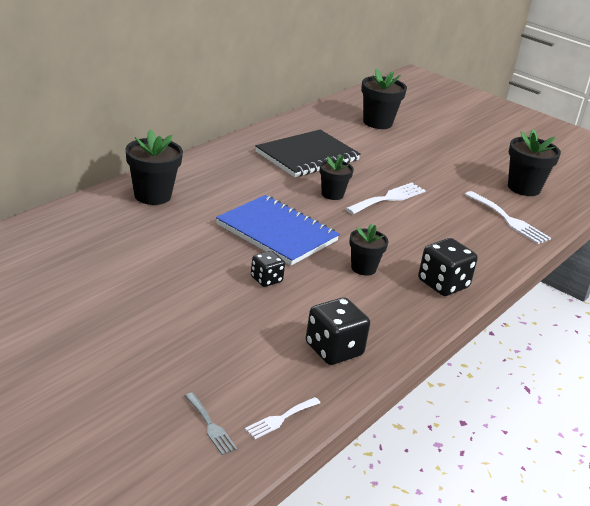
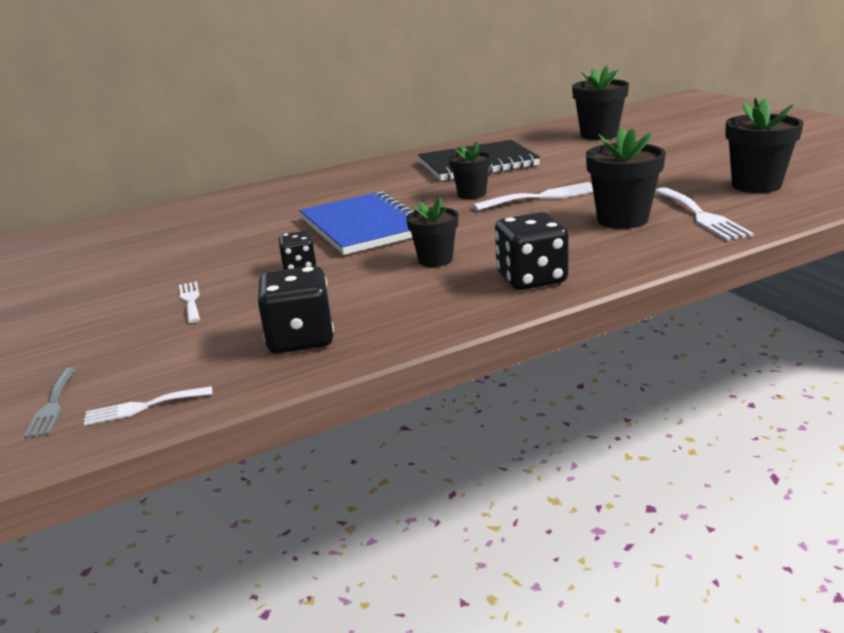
camera: 30 degrees right, 5 degrees down
black flower pot [126,129,183,205] -> black flower pot moved to [586,128,666,229]
none -> white fork [179,281,200,323]

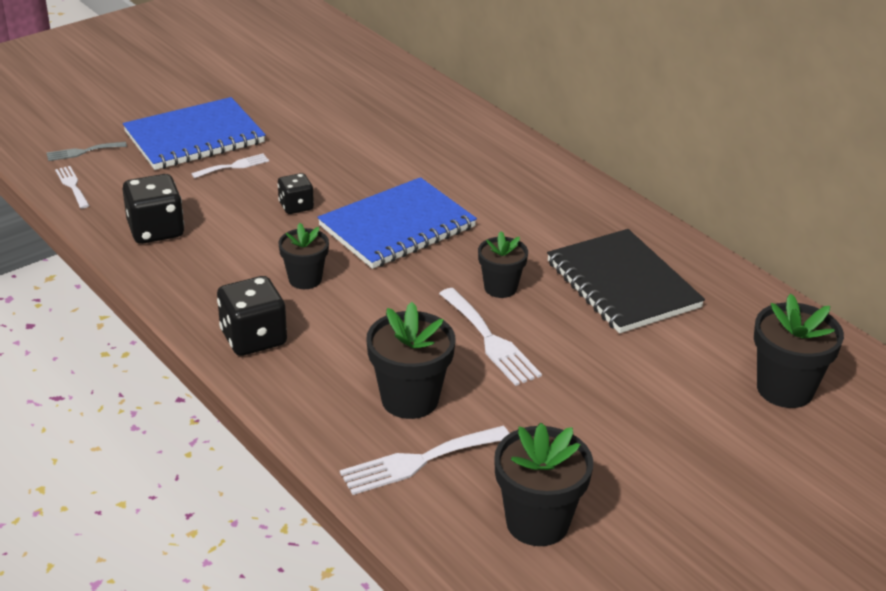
camera: 75 degrees right, 10 degrees up
none -> blue notebook [123,97,266,170]

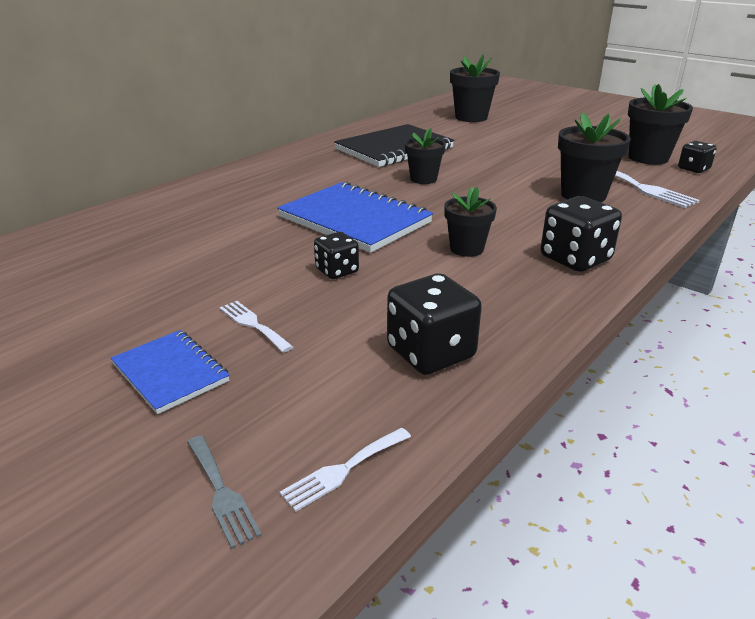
camera: 100 degrees left, 5 degrees down
blue notebook [123,97,266,170] -> blue notebook [111,330,230,414], size x0.55
white fork [439,288,542,386] -> none
none -> black dice [678,141,717,173]

